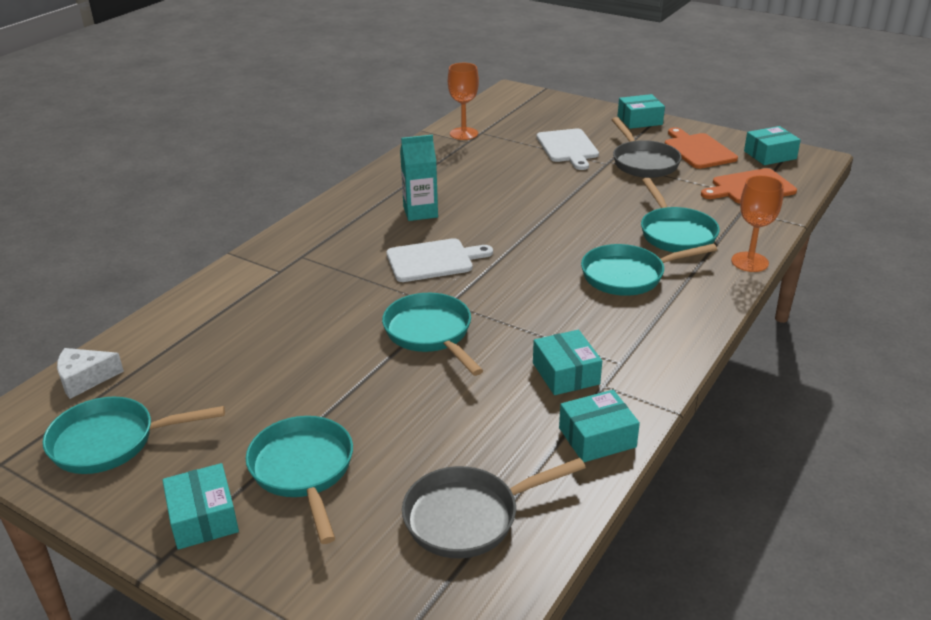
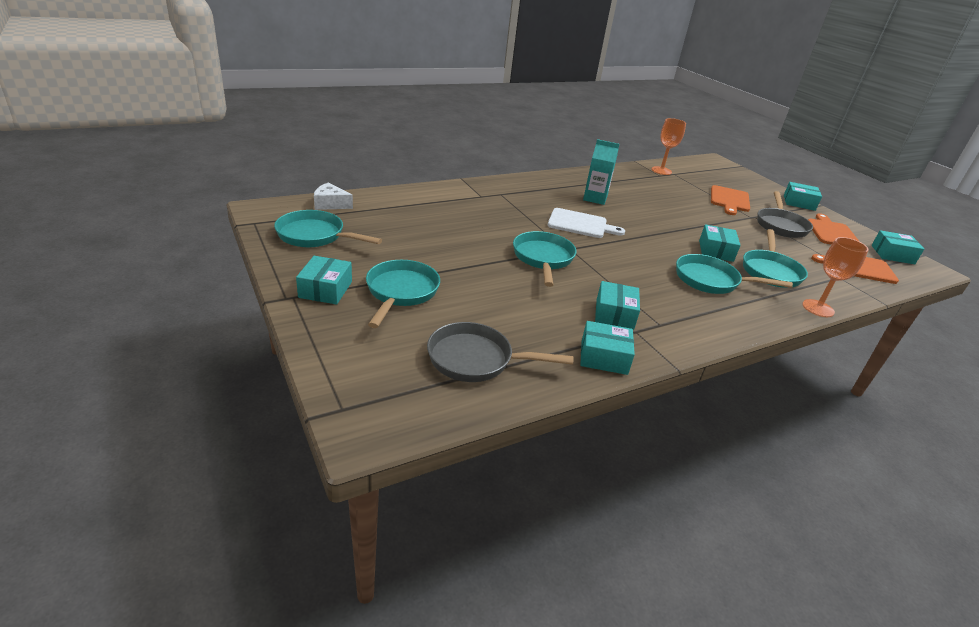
camera: 25 degrees right, 0 degrees up
white cutting board [537,129,599,170] -> orange cutting board [711,185,750,215]
none -> turquoise box [699,224,741,262]

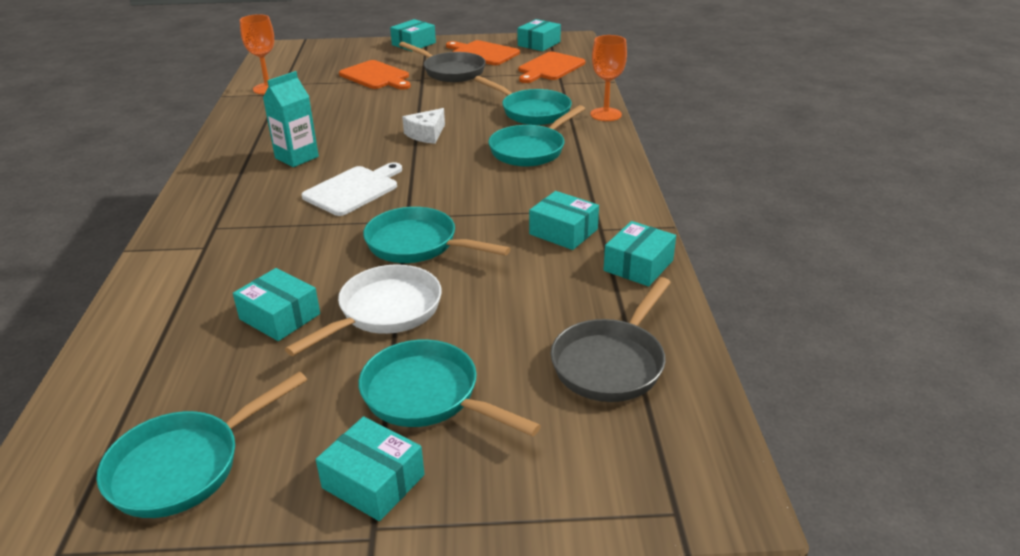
camera: 60 degrees left, 0 degrees up
white cheese [314,183,353,210] -> white cheese moved to [402,108,445,144]
turquoise box [699,224,741,262] -> turquoise box moved to [233,268,320,341]
none -> white pan [285,264,442,356]

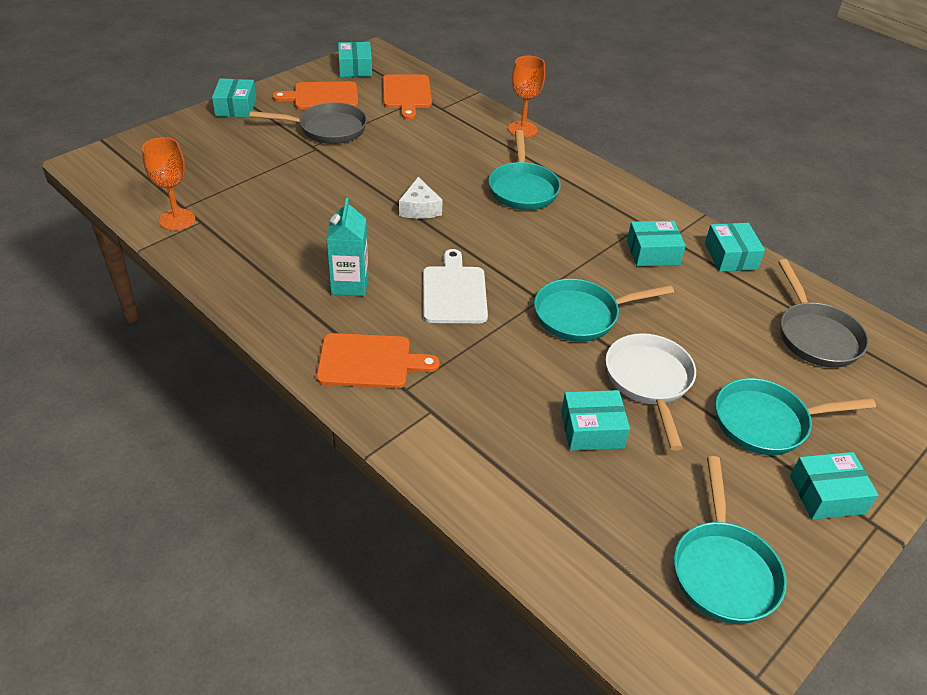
camera: 45 degrees left, 10 degrees up
orange cutting board [339,60,411,90] -> orange cutting board moved to [316,333,439,388]
turquoise pan [474,76,572,125] -> none

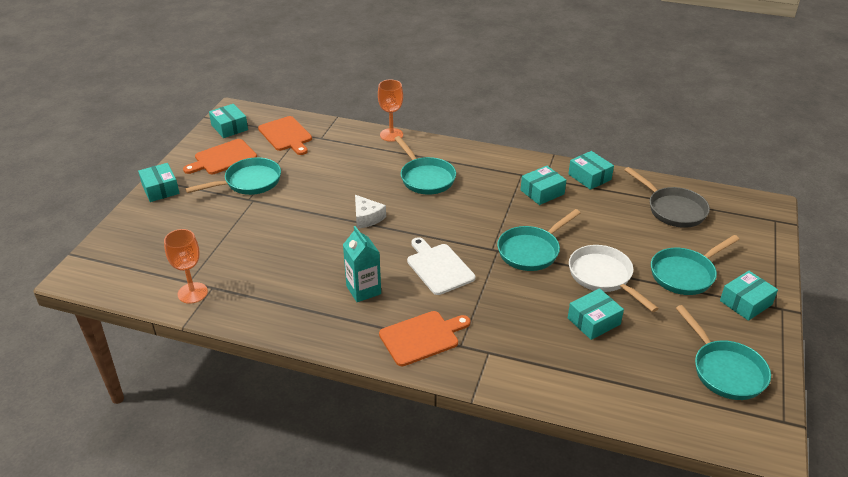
camera: 25 degrees left, 5 degrees down
grey pan [250,102,367,144] -> turquoise pan [185,157,281,195]

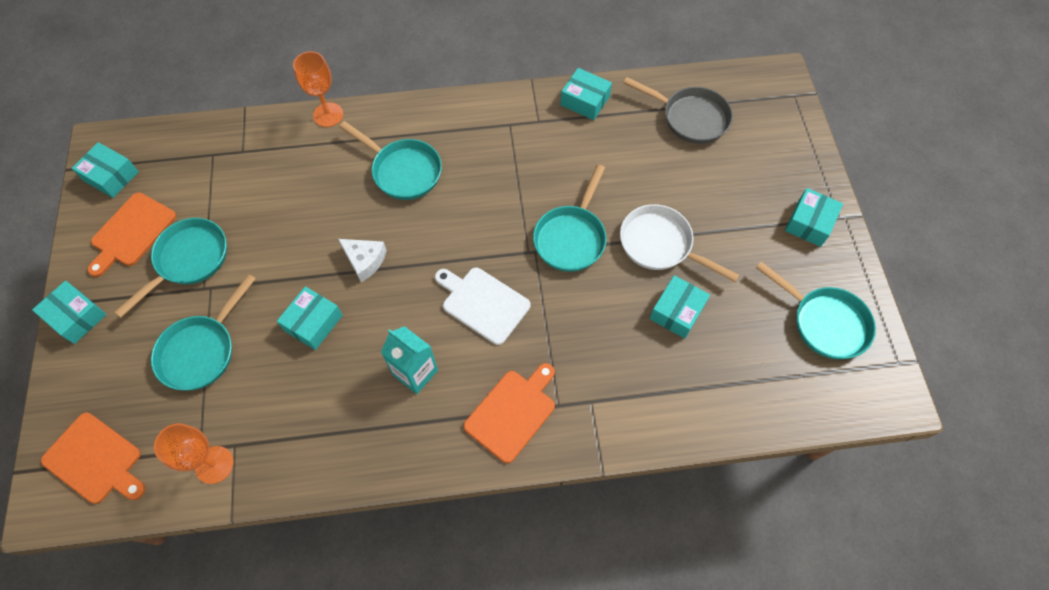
camera: 25 degrees left, 25 degrees up
orange cutting board [258,116,312,155] -> orange cutting board moved to [41,413,145,504]
turquoise box [521,166,566,205] -> turquoise box moved to [277,286,343,350]
turquoise pan [651,235,740,295] -> turquoise pan moved to [151,274,256,391]

